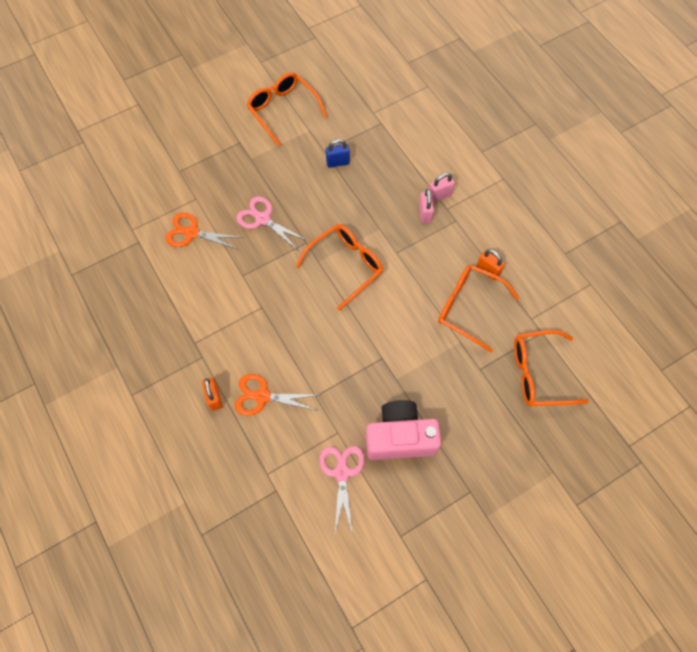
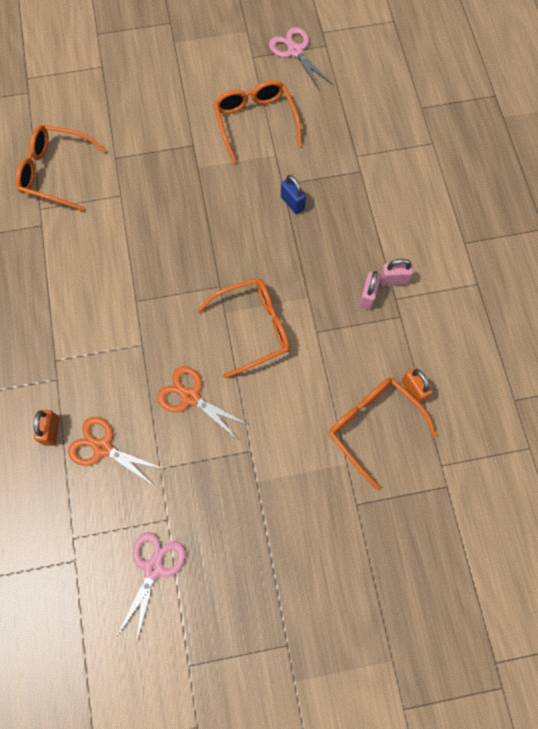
camera: 20 degrees right, 5 degrees up
orange scissors [165,213,243,250] -> orange scissors moved to [157,366,249,440]
pink scissors [236,196,308,249] -> pink scissors moved to [269,27,333,91]
blue padlock [326,139,350,168] -> blue padlock turned 45 degrees clockwise [281,175,306,214]
pink camera [366,400,441,460] -> none
orange glasses [514,330,589,407] -> orange glasses moved to [15,125,107,211]

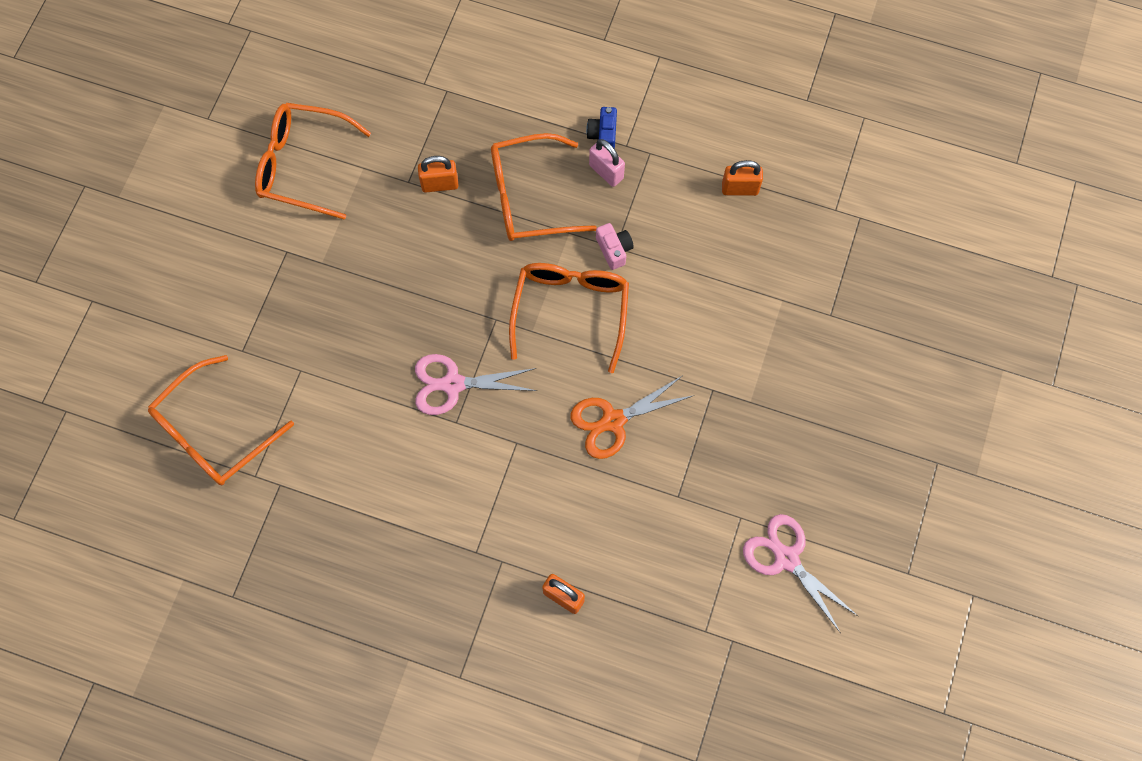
camera: 60 degrees left, 0 degrees up
orange scissors [68,417,163,485] -> none
pink scissors [269,27,333,91] -> pink scissors moved to [415,354,537,415]
blue padlock [281,175,306,214] -> orange padlock [418,156,459,193]
orange glasses [328,378,437,490] -> orange glasses moved to [491,133,597,241]
pink padlock [380,259,413,286] -> blue camera [586,107,617,149]
none -> pink camera [596,223,634,270]

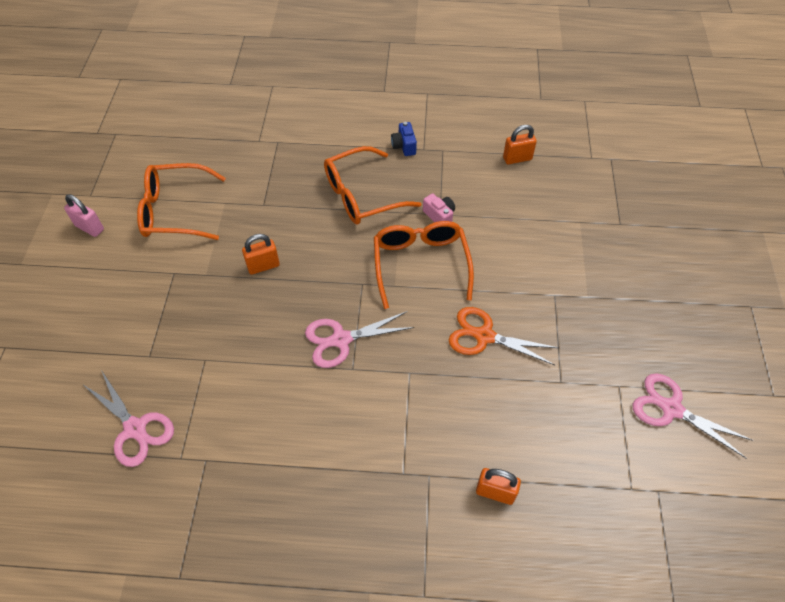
camera: 15 degrees left, 15 degrees down
orange glasses [148,355,294,485] -> pink scissors [84,370,174,467]
orange padlock [418,156,459,193] -> orange padlock moved to [242,234,280,275]
orange scissors [571,375,694,459] -> orange scissors turned 60 degrees clockwise [449,307,559,365]
pink padlock [589,139,625,187] -> pink padlock moved to [64,194,104,237]

